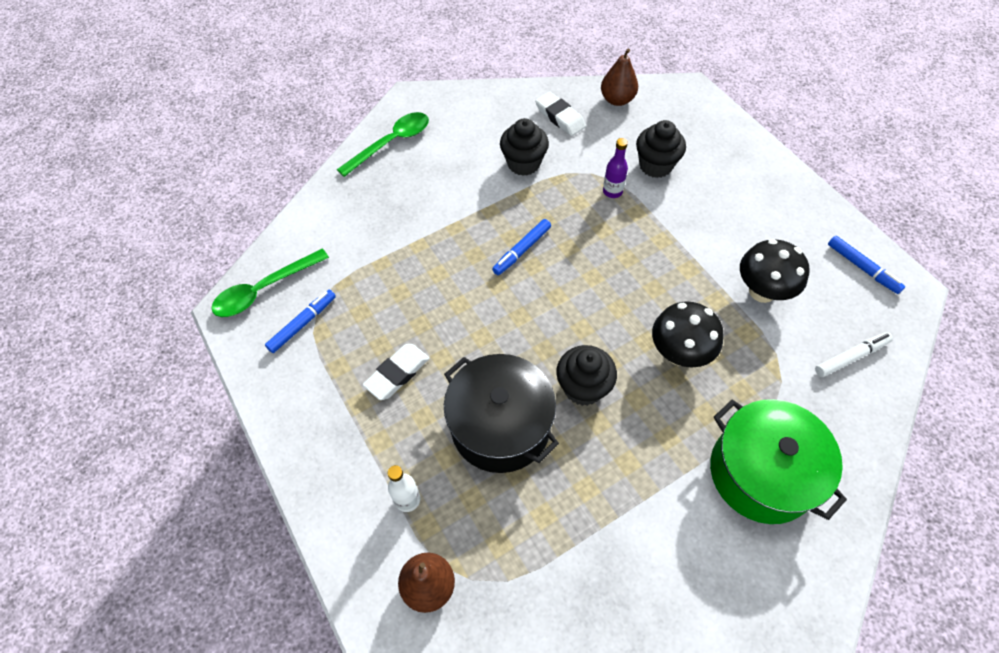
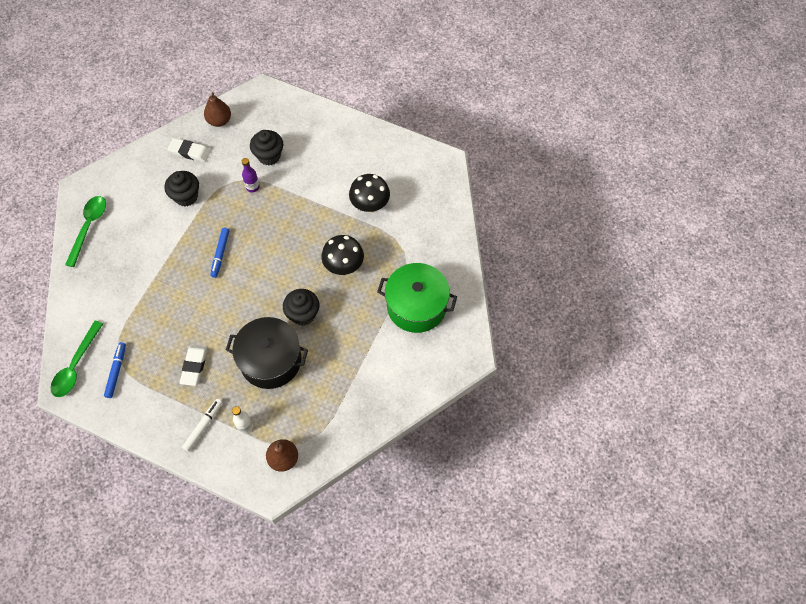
camera: 35 degrees left, 5 degrees up
white marker [815,332,893,377] -> white marker moved to [182,399,223,452]
blue marker [828,236,905,294] -> none

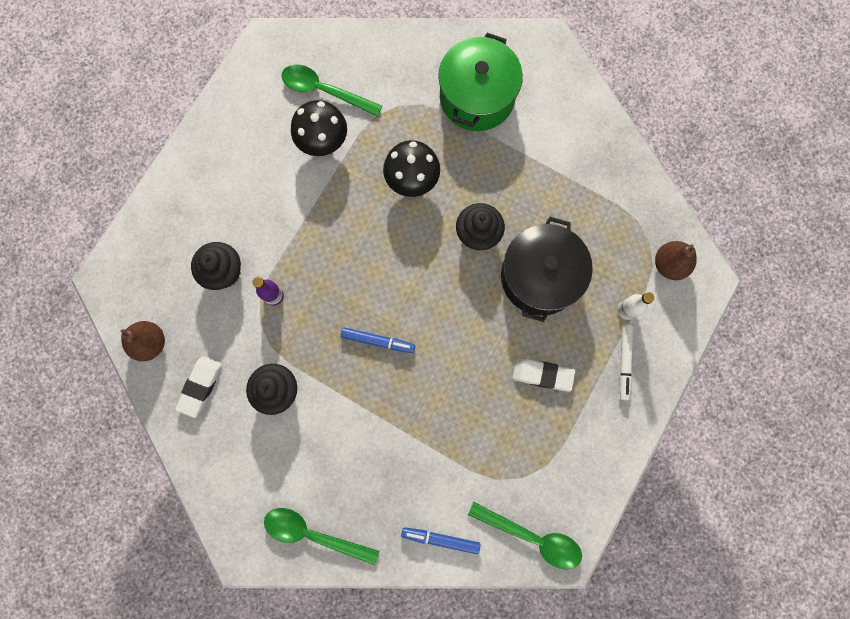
camera: 85 degrees left, 15 degrees up
blue marker [104,342,126,398] -> blue marker moved to [401,527,480,554]
white marker [182,399,223,452] -> white marker turned 120 degrees counterclockwise [619,324,633,400]
none -> green spoon [281,64,382,117]

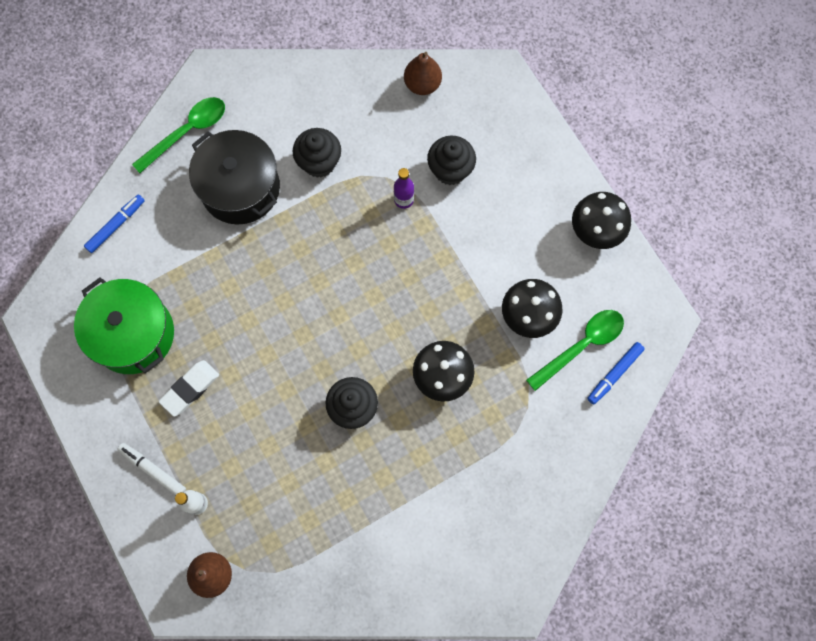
camera: 120 degrees right, 5 degrees down
white eraser [175,356,222,418] -> none
blue marker [340,327,415,353] -> blue marker moved to [587,342,645,404]
green pot [438,33,523,131] -> green pot moved to [74,277,174,374]
green spoon [468,502,582,569] -> none
black pot [501,217,593,322] -> black pot moved to [189,130,280,224]
none -> black mushroom [572,192,631,249]

